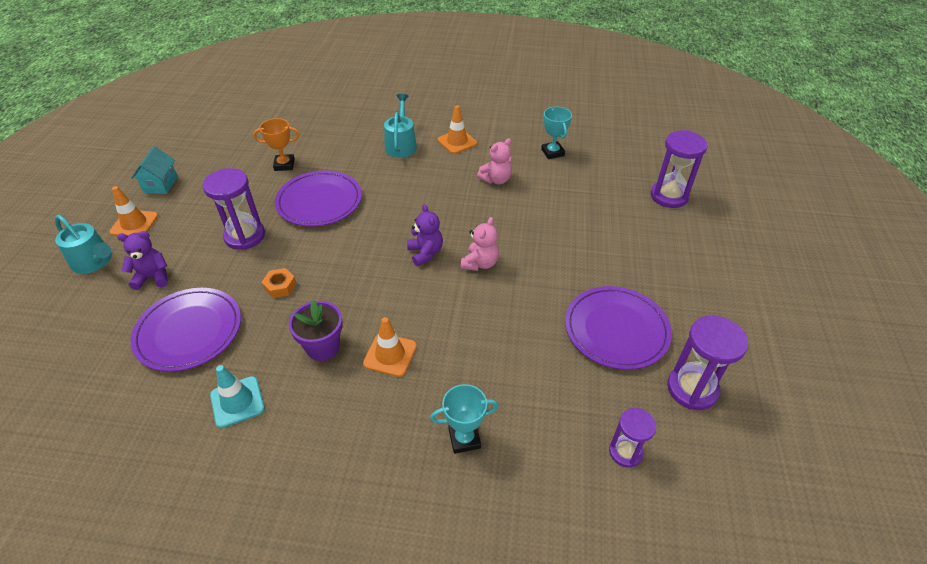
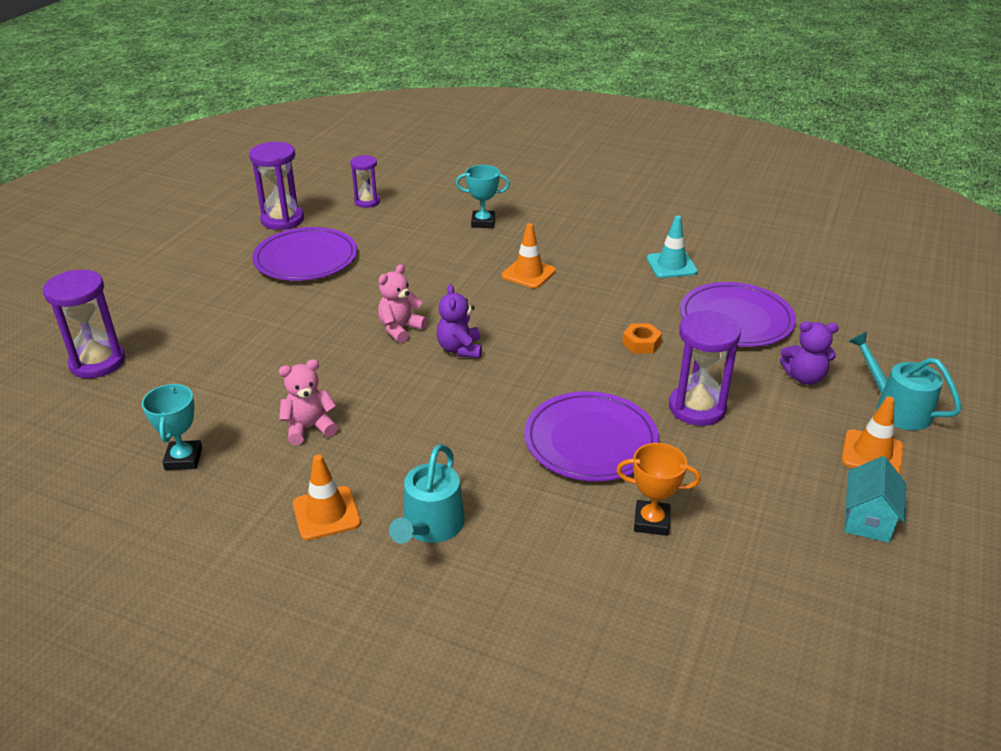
camera: 165 degrees left, 10 degrees down
purple flower pot [289,300,343,361] -> none

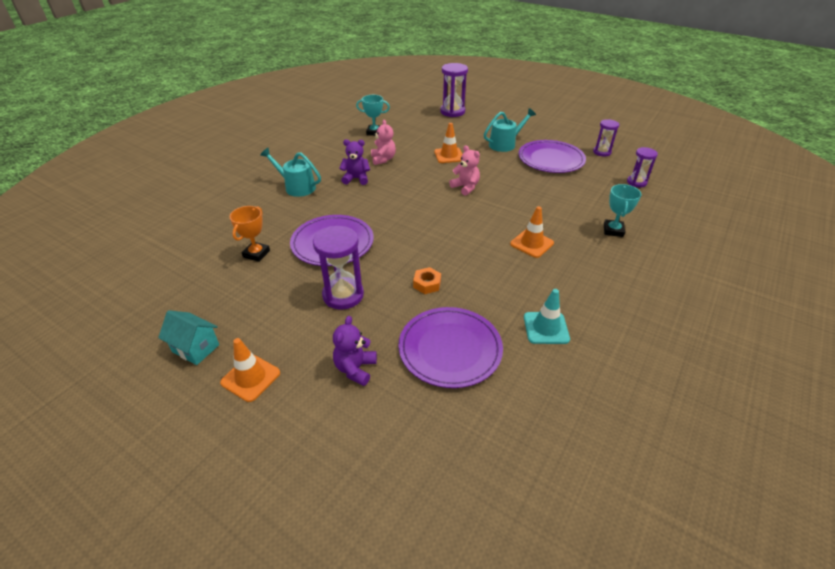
camera: 100 degrees right, 5 degrees up
purple hourglass [249,142,304,230] -> purple hourglass [593,119,619,157], size x0.62
orange traffic cone [293,454,361,540] -> orange traffic cone moved to [434,123,462,163]
purple teddy bear [437,284,482,358] -> purple teddy bear moved to [340,139,370,185]
turquoise watering can [848,332,962,430] -> turquoise watering can moved to [484,108,536,152]

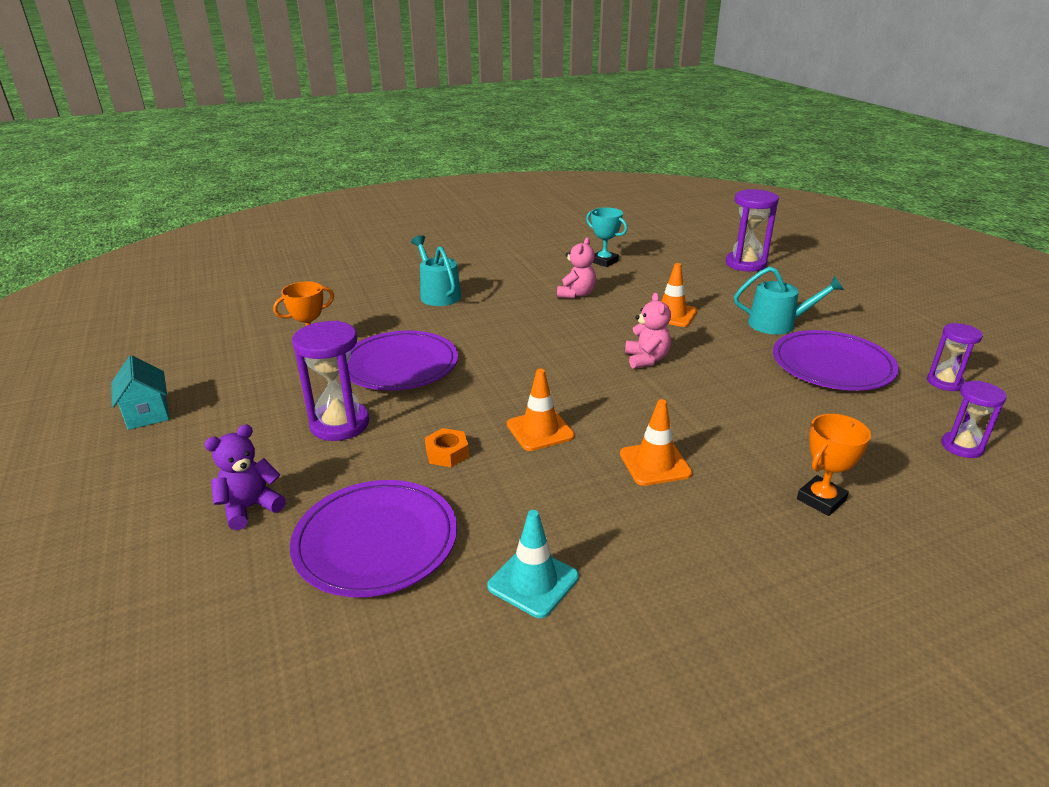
camera: 35 degrees right, 10 degrees down
orange traffic cone [220,338,280,402] -> orange traffic cone moved to [507,369,575,451]
purple teddy bear [340,139,370,185] -> none
turquoise trophy [604,184,641,237] -> orange trophy [797,414,871,516]

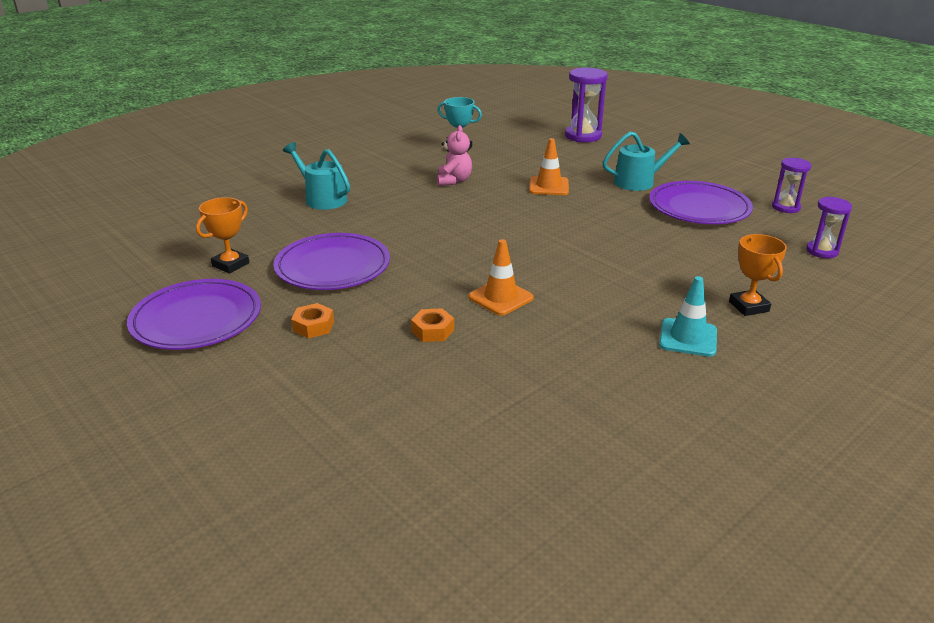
camera: 20 degrees left, 0 degrees up
turquoise house [111,355,169,430] -> none
purple teddy bear [204,424,286,530] -> none
purple plate [290,480,457,597] -> purple plate moved to [127,279,261,350]
purple hourglass [292,321,369,441] -> orange nut [291,303,334,338]
turquoise traffic cone [487,510,579,618] -> turquoise traffic cone moved to [659,276,717,357]
orange traffic cone [620,399,692,486] -> none
pink teddy bear [625,293,671,369] -> none
orange trophy [797,414,871,516] -> orange trophy turned 45 degrees counterclockwise [729,234,787,316]

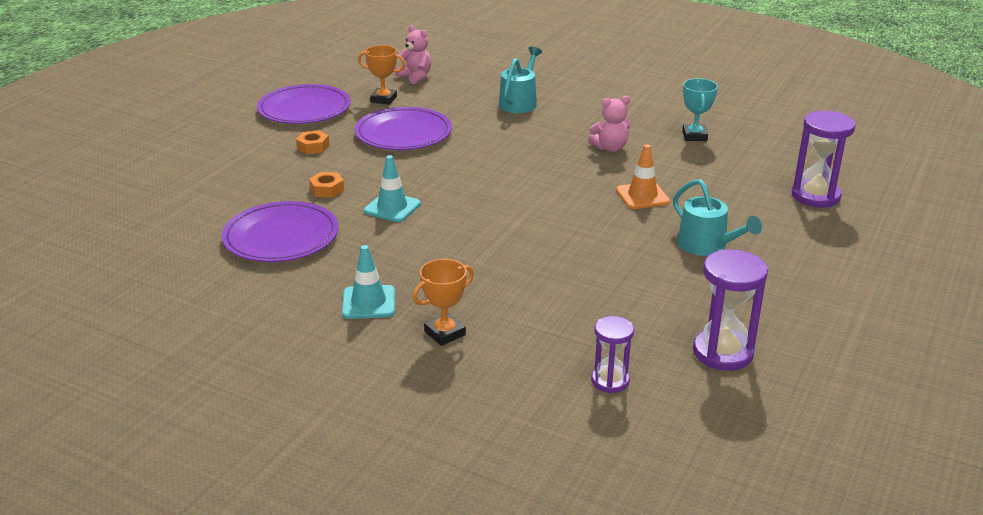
camera: 70 degrees right, 0 degrees up
orange traffic cone [468,239,534,316] -> turquoise traffic cone [364,155,421,222]
purple plate [649,181,753,224] -> purple plate moved to [222,201,339,262]
purple hourglass [772,158,811,213] -> purple hourglass [693,249,768,371], size x1.62
none -> pink teddy bear [396,25,431,84]

